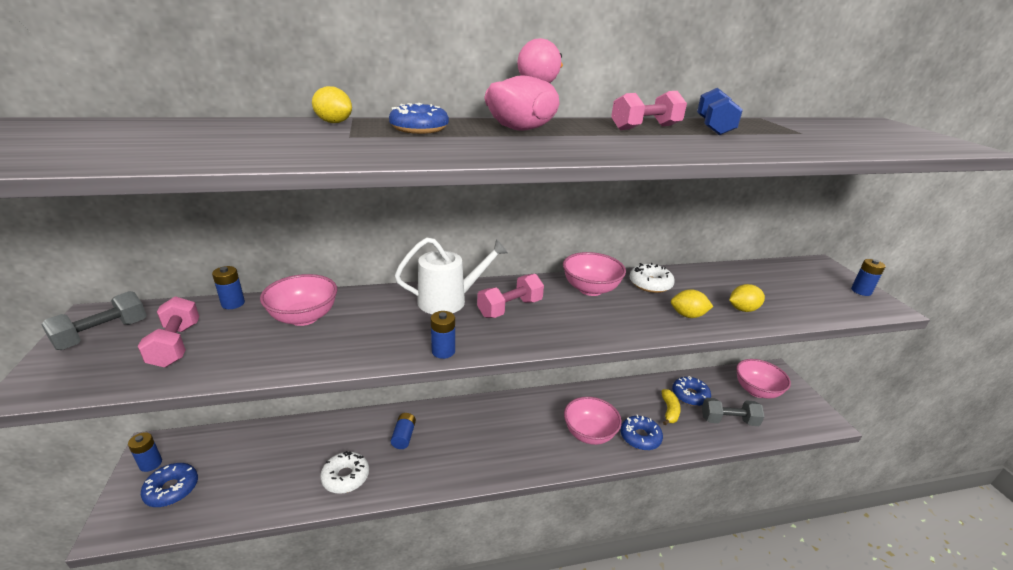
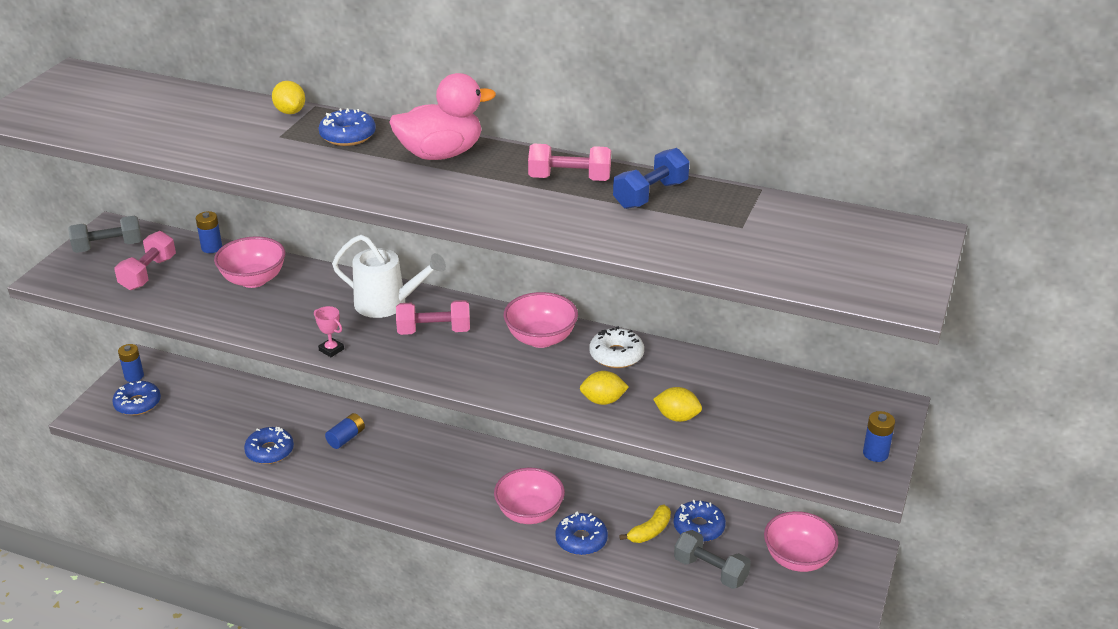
camera: 35 degrees right, 5 degrees up
white donut [320,451,369,494] -> blue donut [244,427,294,464]
blue battery [431,311,455,359] -> pink trophy [314,306,344,357]
yellow lemon [671,289,713,318] -> yellow lemon turned 45 degrees counterclockwise [580,371,629,405]

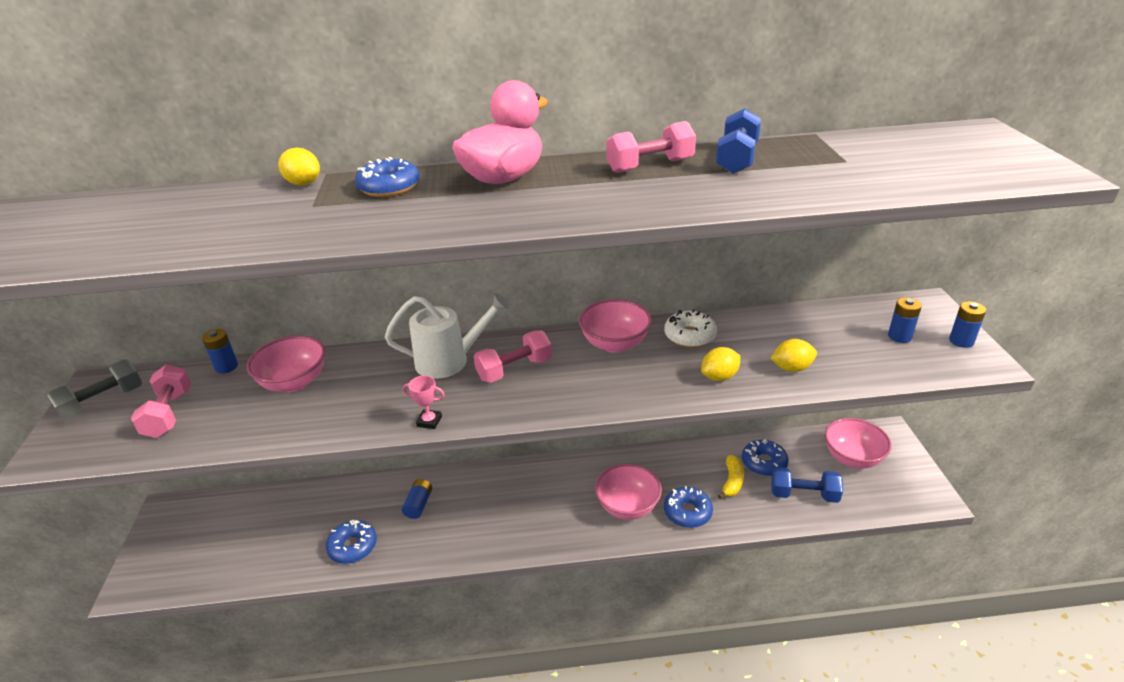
camera: 25 degrees left, 0 degrees up
blue donut [112,381,161,415] -> none
blue battery [118,344,144,382] -> blue battery moved to [888,297,922,343]
grey dumbbell [674,530,751,589] -> blue dumbbell [771,467,843,503]

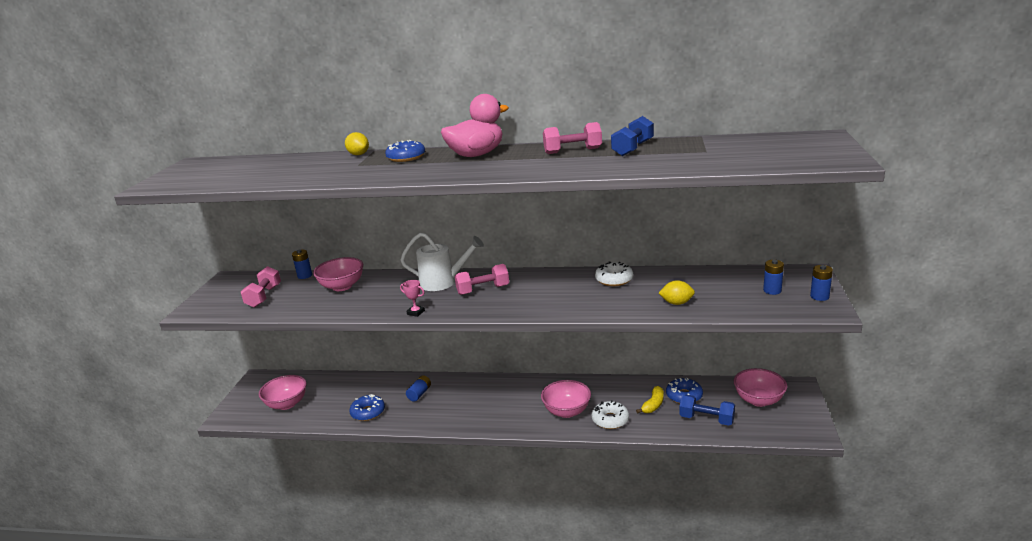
camera: 15 degrees right, 10 degrees down
grey dumbbell [47,359,142,420] -> none
pink bowl [579,299,652,353] -> pink bowl moved to [259,375,306,410]
blue donut [664,486,713,528] -> white donut [592,400,629,429]
yellow lemon [701,347,740,381] -> none

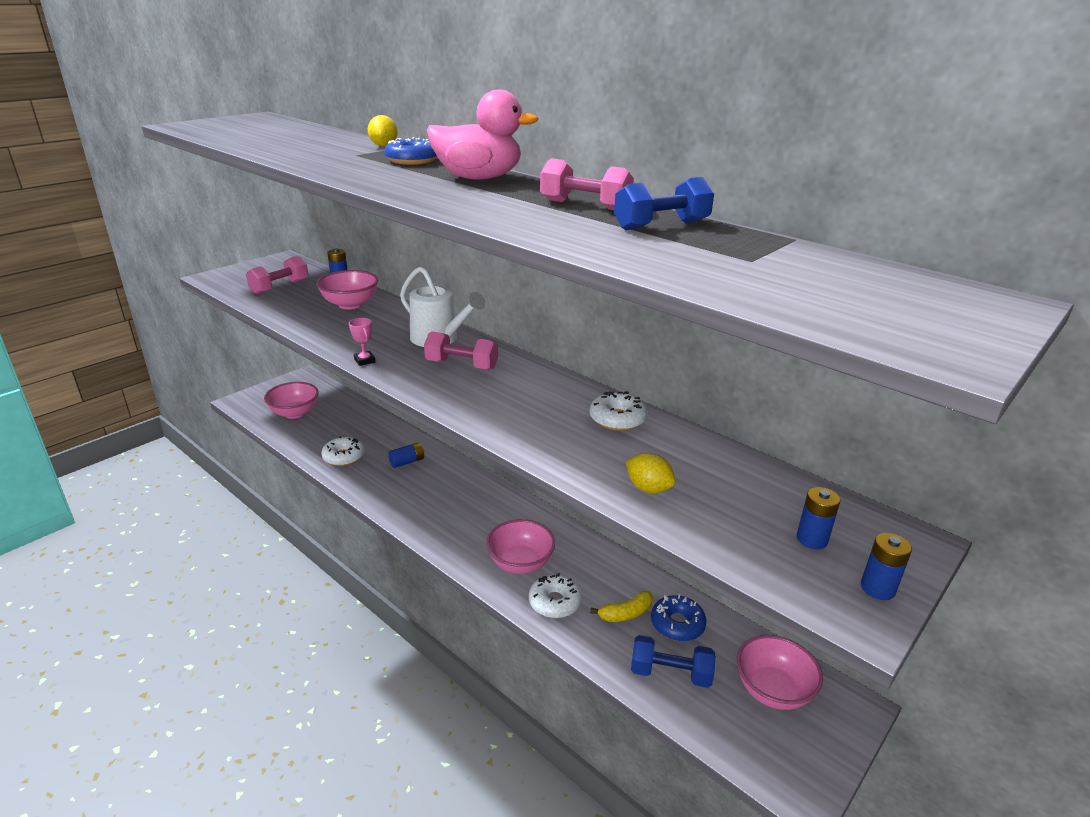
camera: 30 degrees right, 5 degrees up
blue donut [349,394,385,421] -> white donut [321,436,364,466]
blue dumbbell [679,395,735,425] -> blue dumbbell turned 45 degrees counterclockwise [631,635,716,688]

